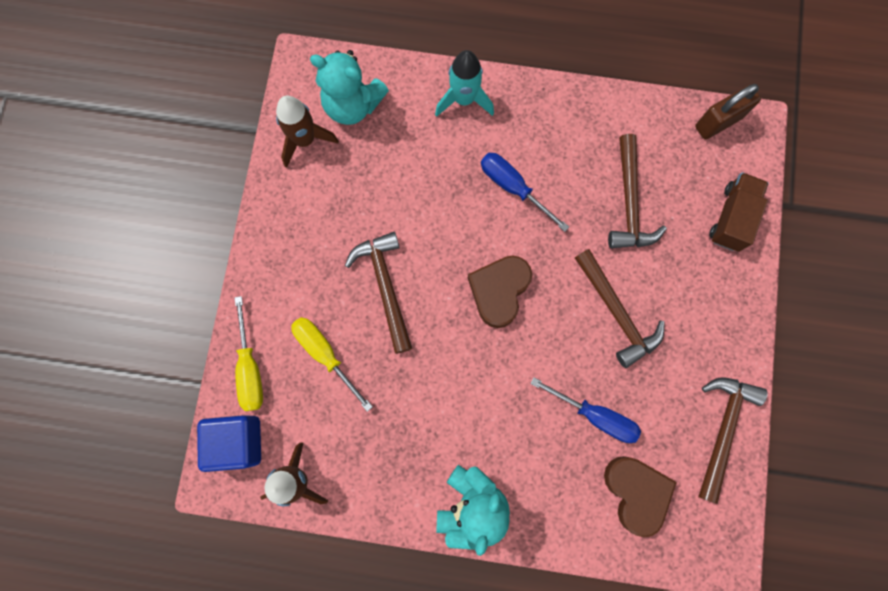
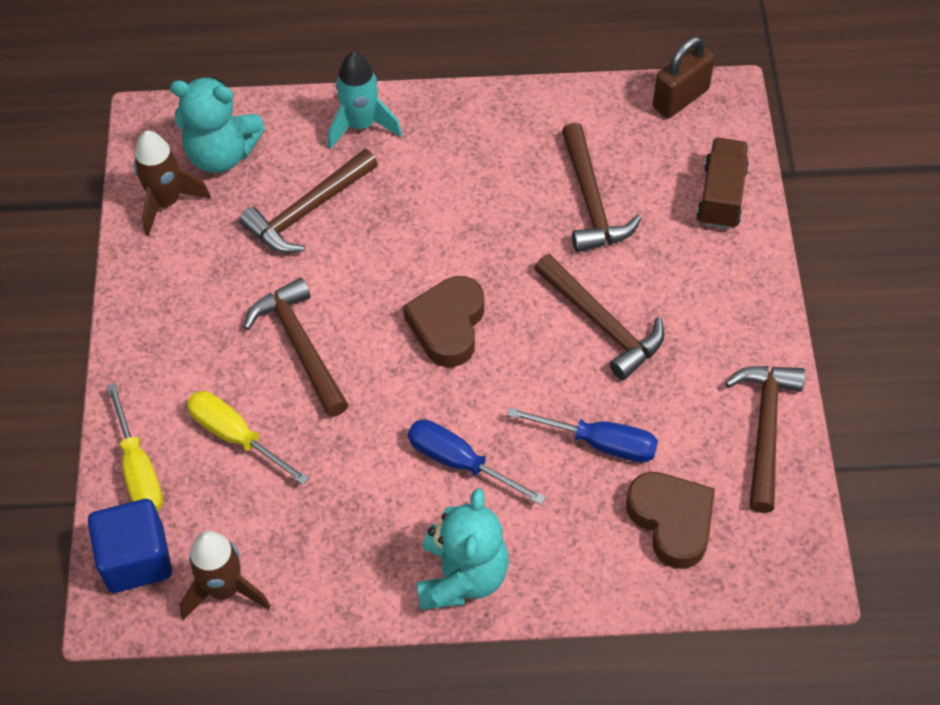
camera: 10 degrees left, 20 degrees down
blue screwdriver [481,153,569,232] -> blue screwdriver moved to [408,419,546,505]
none -> brown hammer [239,149,378,253]

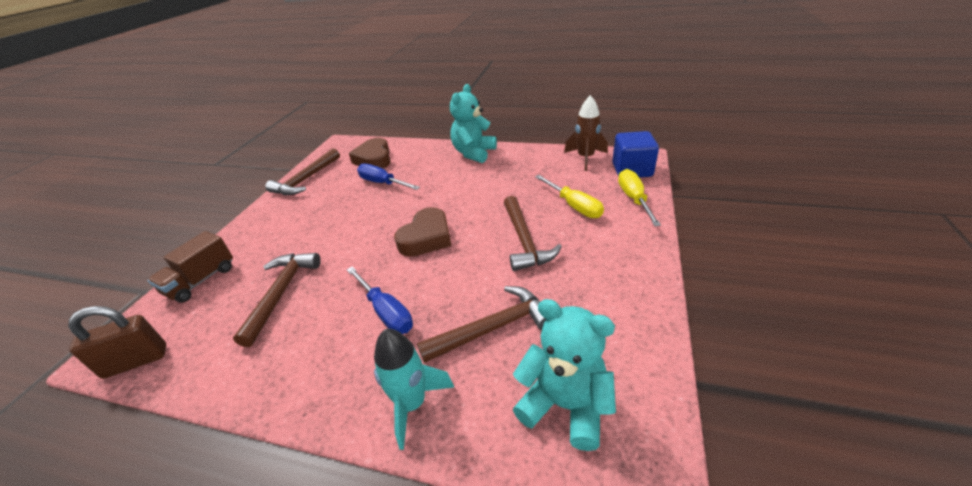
camera: 160 degrees left, 20 degrees down
brown rocket [134,131,211,236] -> none
blue screwdriver [408,419,546,505] -> blue screwdriver moved to [347,266,413,334]
brown hammer [534,254,664,380] -> none

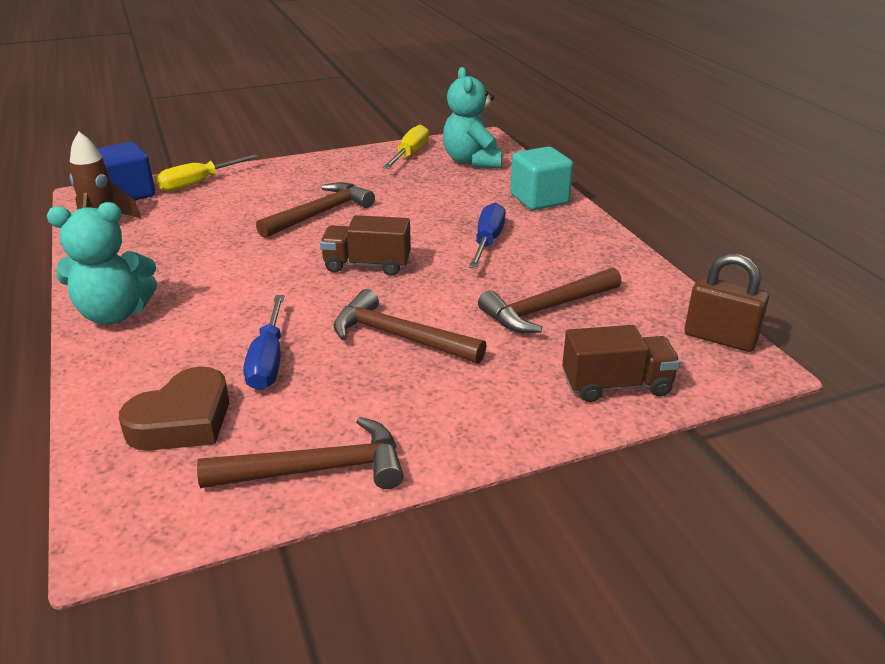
camera: 130 degrees left, 5 degrees down
turquoise rocket [374,329,454,450] -> turquoise cube [510,147,573,210]
brown heart [394,207,451,257] -> brown truck [320,215,411,276]
brown hammer [417,286,546,363] -> brown hammer moved to [333,289,486,364]
yellow screwdriver [535,175,604,218] -> yellow screwdriver moved to [383,125,429,169]

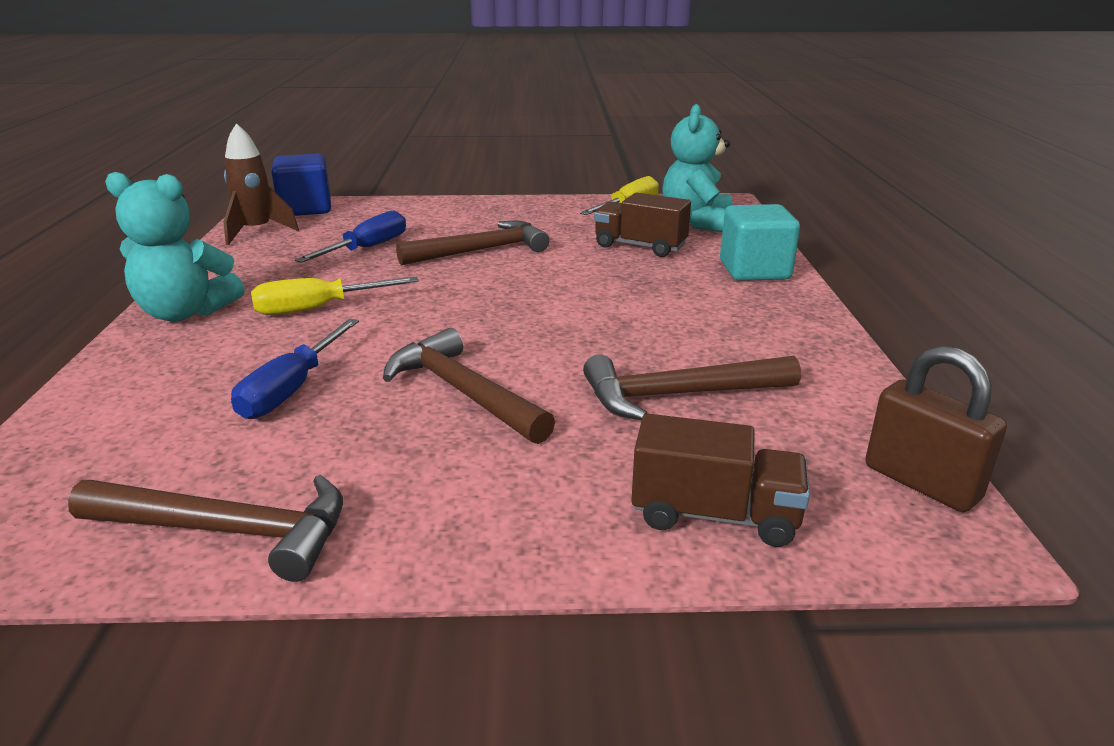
camera: 20 degrees right, 5 degrees down
brown heart [119,366,229,451] -> none
yellow screwdriver [156,154,259,191] -> yellow screwdriver moved to [251,277,419,315]
brown truck [320,215,411,276] -> brown truck moved to [594,192,691,257]
blue screwdriver [469,203,506,268] -> blue screwdriver moved to [295,211,406,263]

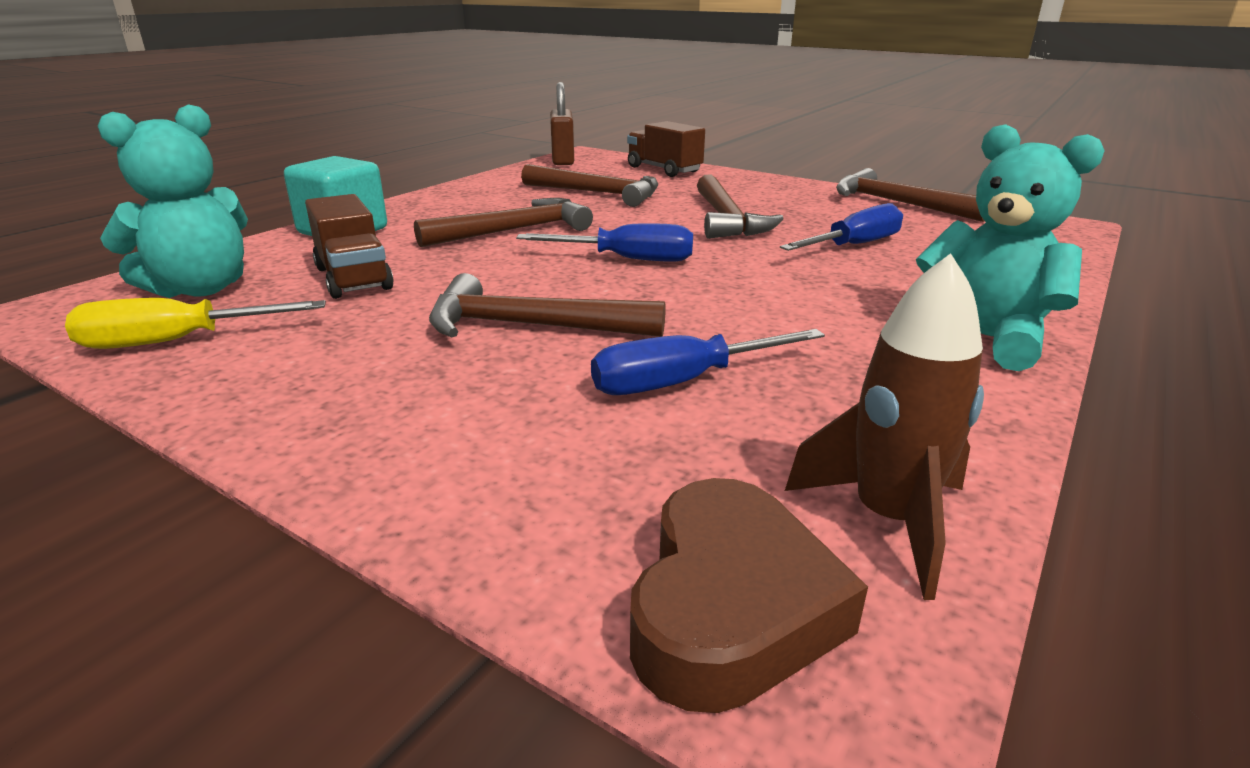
camera: 145 degrees left, 0 degrees up
yellow screwdriver [251,277,419,315] -> none
blue cube [271,153,331,216] -> brown heart [630,478,868,713]
none -> brown hammer [414,198,593,247]
none -> blue screwdriver [516,223,693,262]

